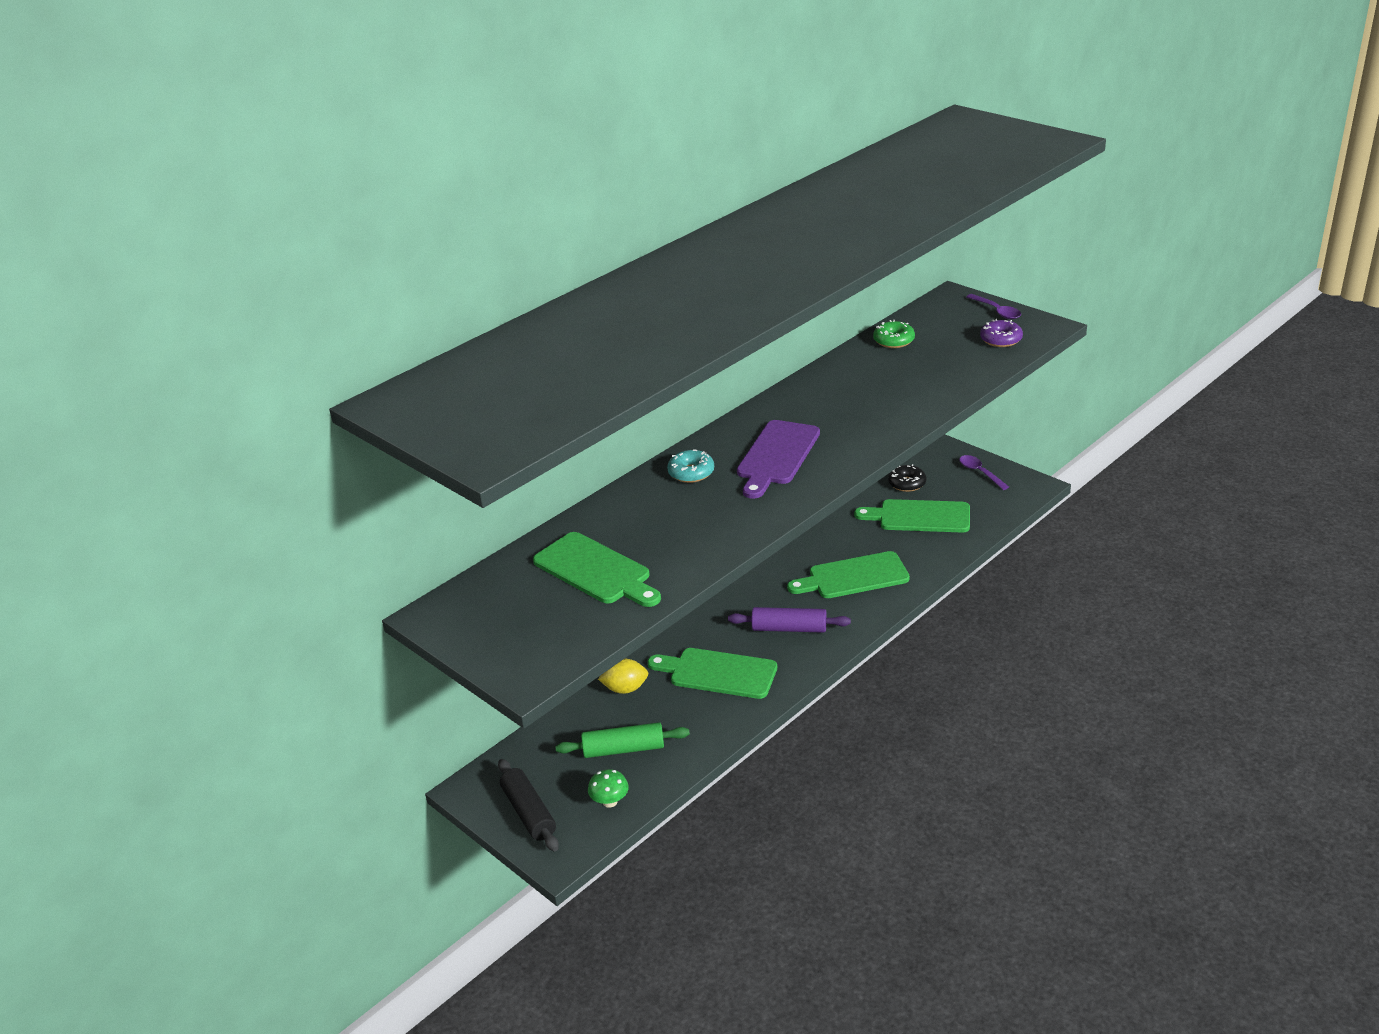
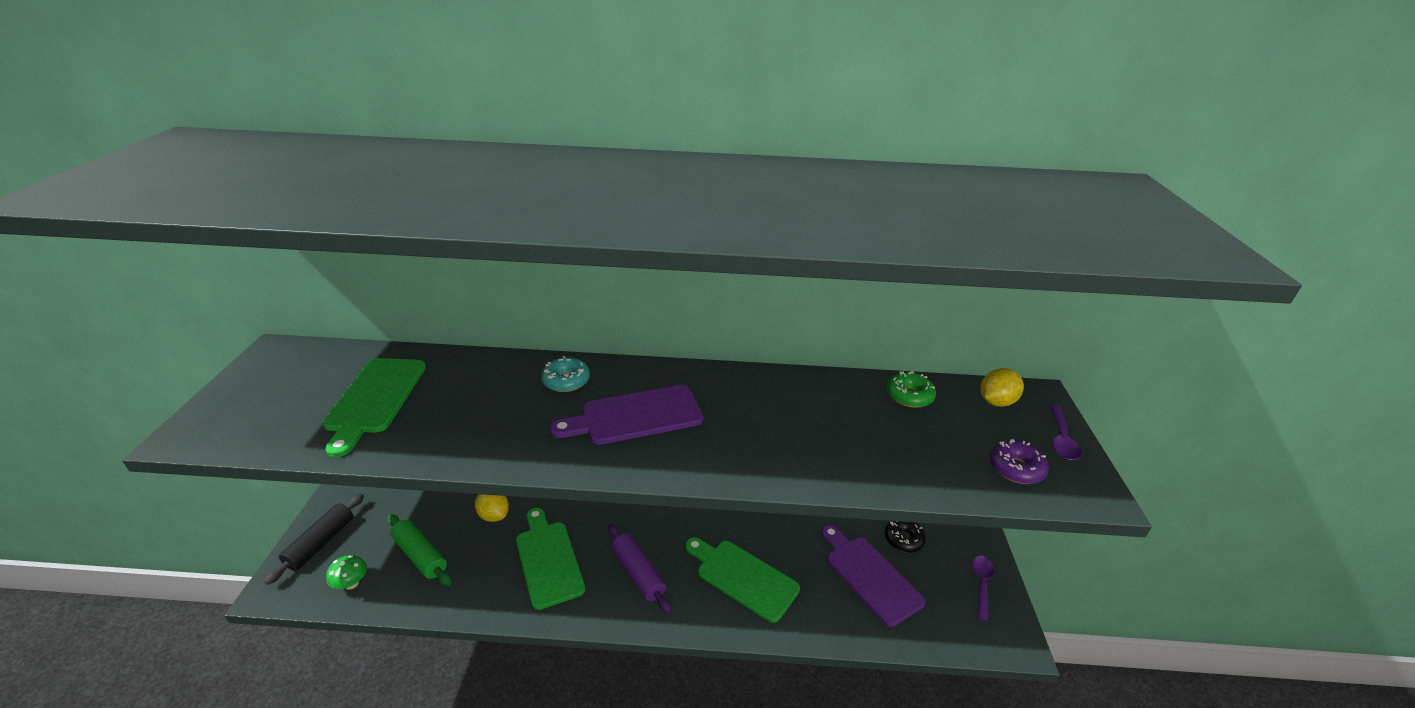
camera: 45 degrees right, 0 degrees up
green cutting board [854,499,970,533] -> purple cutting board [821,525,925,627]
none -> yellow lemon [980,368,1024,407]

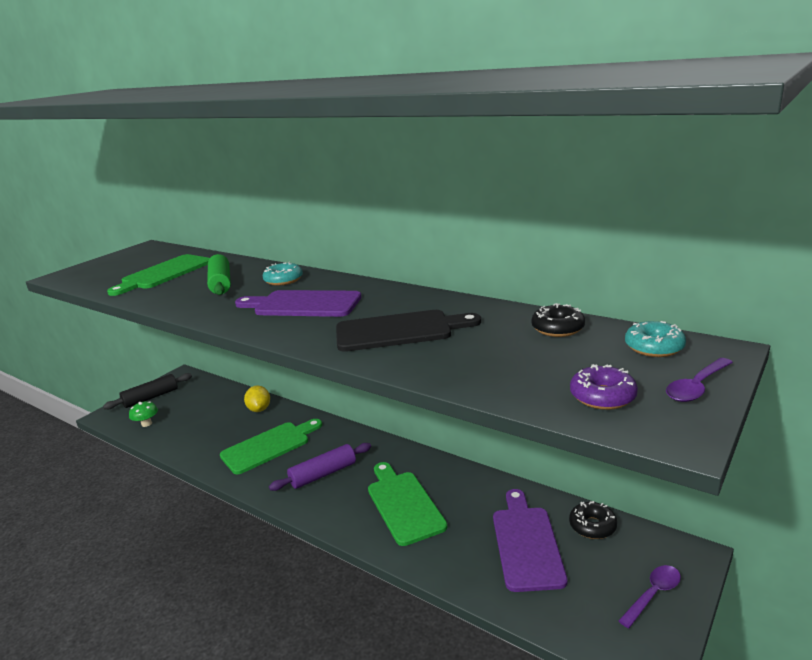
camera: 35 degrees right, 10 degrees down
green rolling pin [387,514,452,586] -> green rolling pin moved to [207,254,231,295]
green cutting board [516,508,585,610] -> green cutting board turned 45 degrees clockwise [220,419,322,474]
purple rolling pin [608,524,672,614] -> purple rolling pin turned 60 degrees clockwise [269,443,371,491]
green donut [887,371,936,408] -> black donut [531,303,585,337]
yellow lemon [980,368,1024,407] -> turquoise donut [625,321,686,357]
none -> black cutting board [336,310,481,352]

